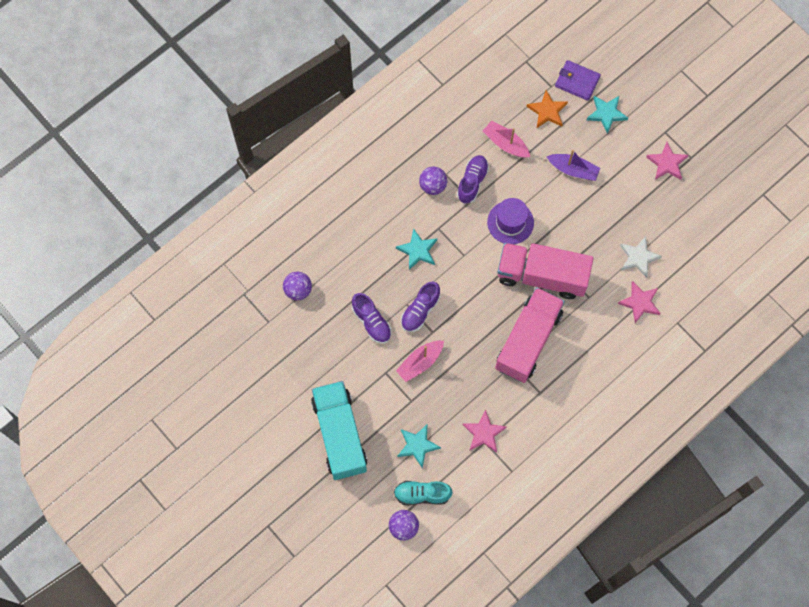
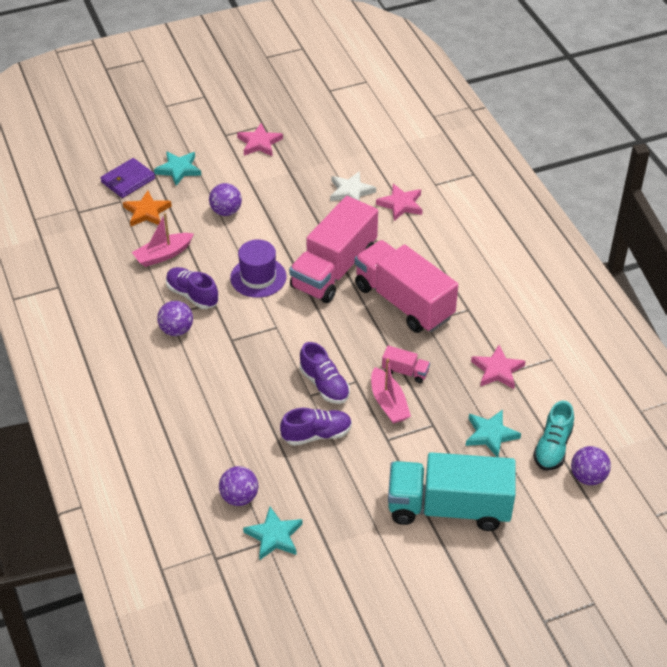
camera: 70 degrees left, 25 degrees down
turquoise star [396,228,437,270] -> turquoise star moved to [243,507,302,560]
purple boat [546,150,600,181] -> purple ball [209,183,242,216]
none -> pink truck [382,346,430,383]

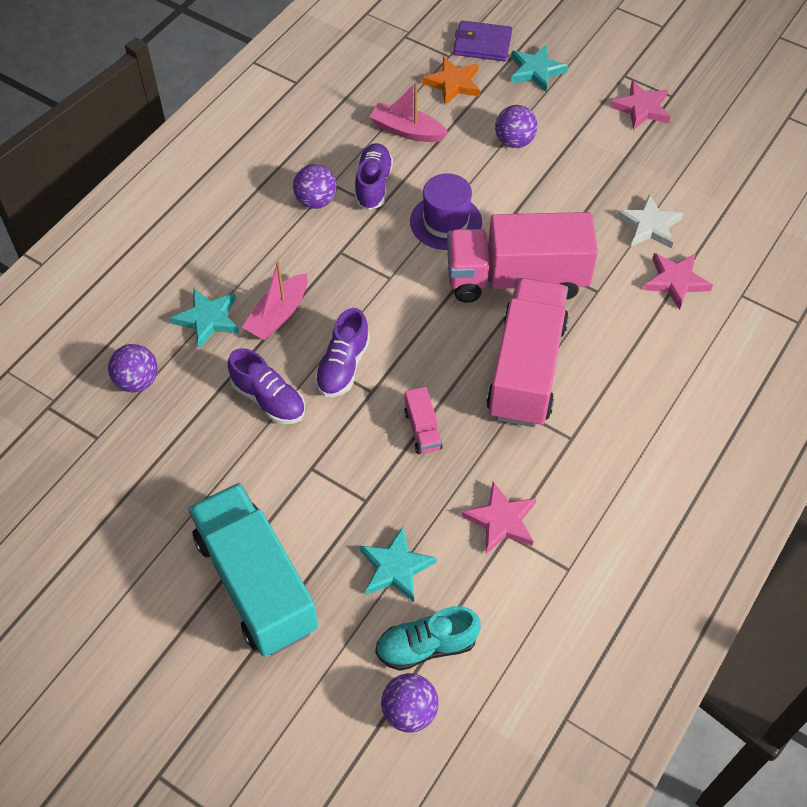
camera: 55 degrees right, 10 degrees up
turquoise star [243,507,302,560] -> turquoise star moved to [170,288,239,349]
pink boat [371,359,411,424] -> pink boat moved to [242,262,307,340]

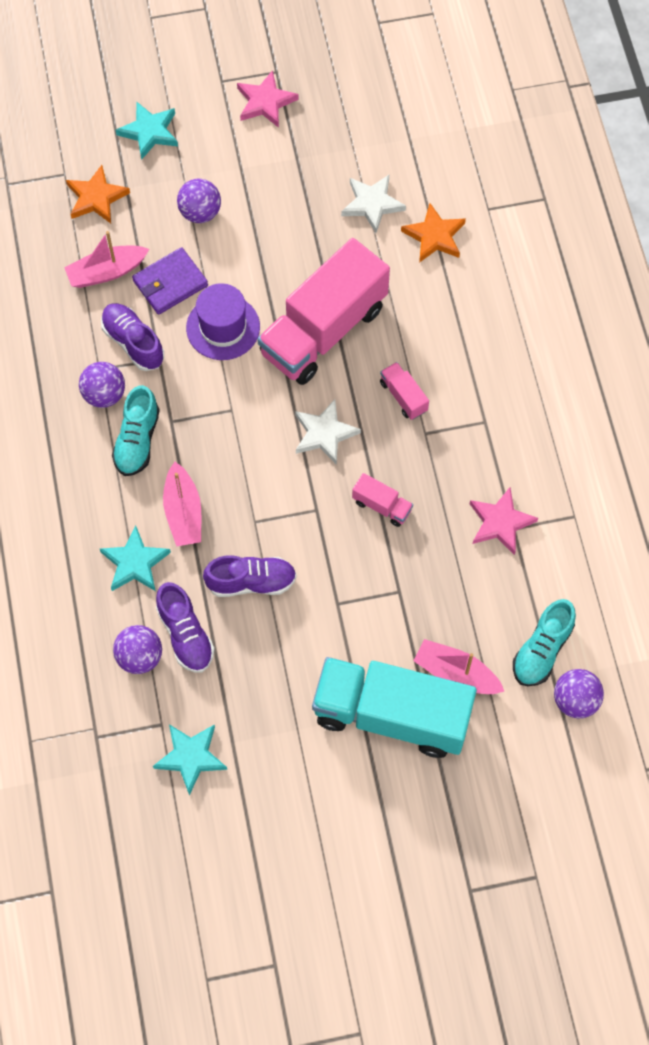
camera: 45 degrees left, 10 degrees up
purple shoe [315,308,370,397] -> purple shoe moved to [156,582,215,673]
turquoise star [359,527,437,602] -> turquoise star moved to [153,724,227,796]
purple wallet [454,20,512,61] -> purple wallet moved to [132,247,208,315]
pink truck [486,278,569,427] -> pink truck [380,362,429,420], size x0.41
pink star [643,253,713,310] -> orange star [401,203,466,263]
none -> turquoise shoe [112,385,160,476]
none -> white star [295,399,361,465]
none -> pink boat [413,639,505,694]

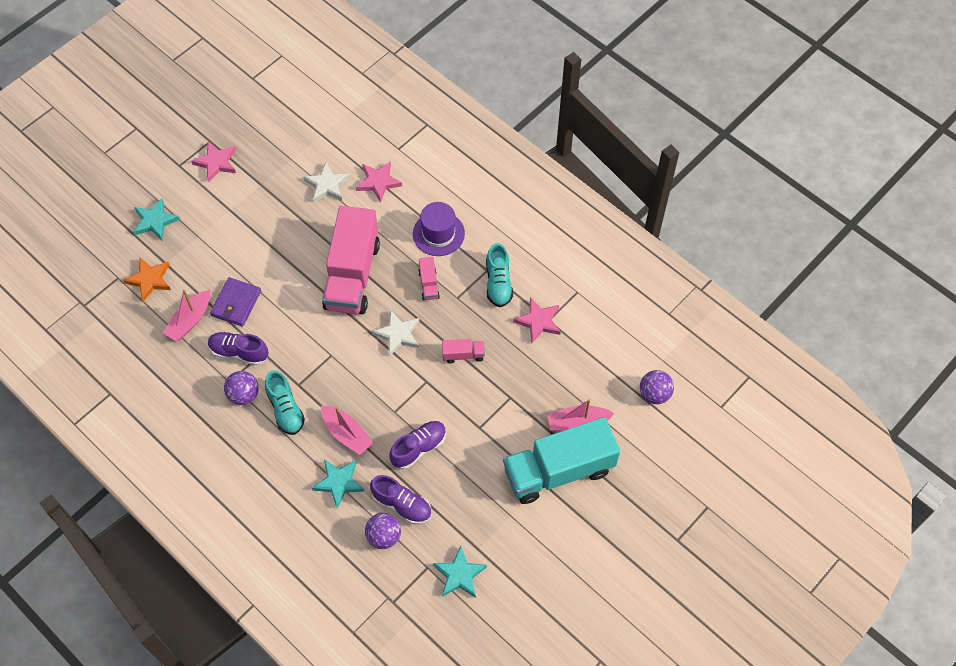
camera: 35 degrees left, 5 degrees down
purple ball [177,179,221,223] -> none
purple hat [186,283,260,360] -> purple hat moved to [413,202,465,256]
pink truck [380,362,429,420] -> pink truck turned 120 degrees counterclockwise [418,257,440,301]
orange star [401,203,466,263] -> pink star [356,161,402,202]
turquoise shoe [513,599,576,686] -> turquoise shoe moved to [486,243,513,307]

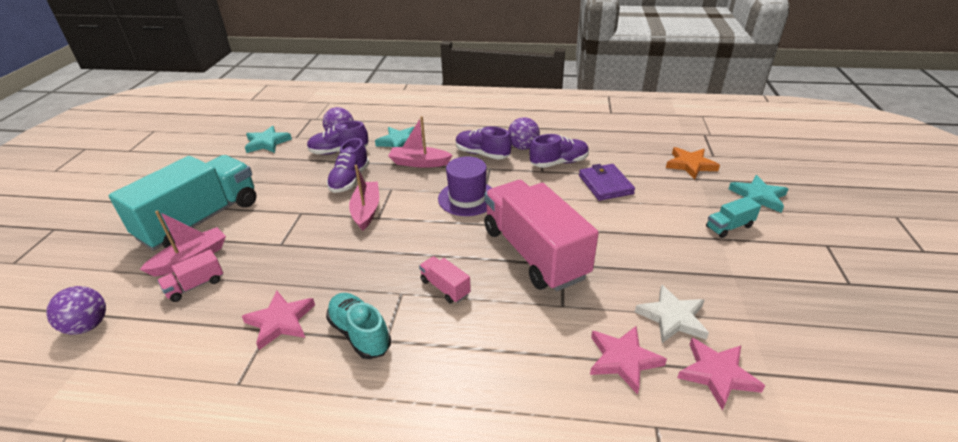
camera: 145 degrees right, 25 degrees down
pink boat [163,290,210,341] -> pink boat moved to [349,165,379,231]
pink star [191,141,236,182] -> pink star moved to [677,338,765,410]
turquoise shoe [265,370,305,435] -> purple shoe [456,126,512,159]
white star [372,310,419,357] -> none
purple hat [413,202,465,256] -> purple hat moved to [438,156,492,216]
pink truck [442,339,485,363] -> pink truck moved to [157,250,223,302]
none -> turquoise truck [706,196,761,238]

